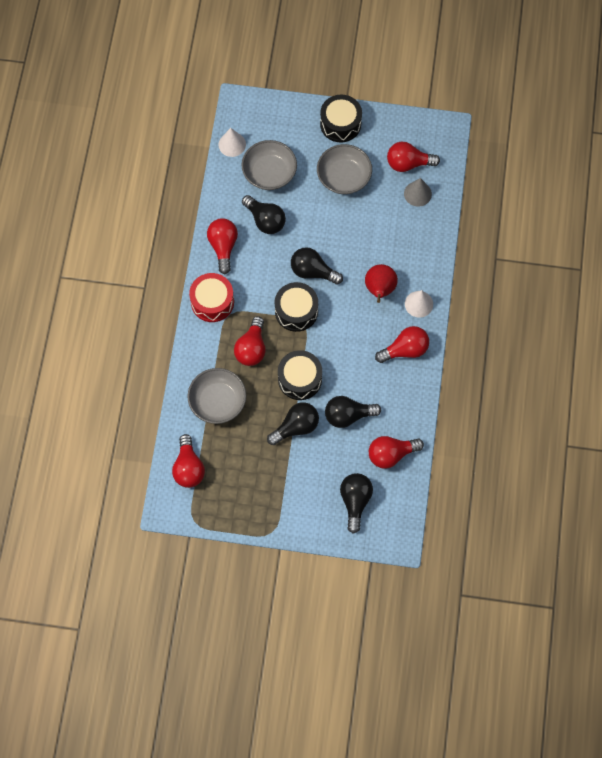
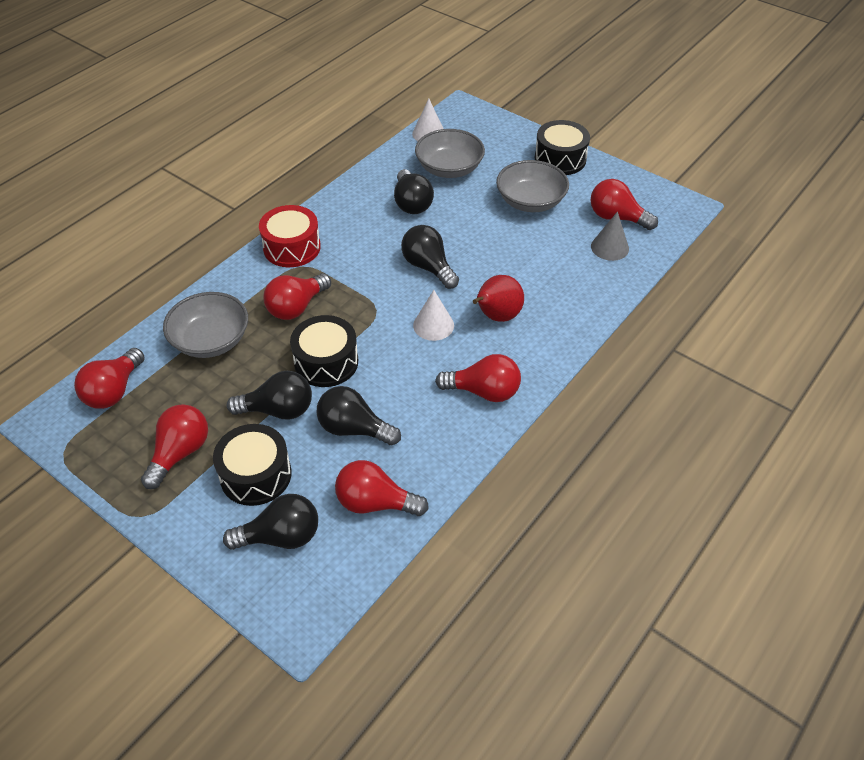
camera: 30 degrees right, 20 degrees down
red light bulb [207,218,238,274] -> red light bulb moved to [141,404,208,489]
black drum [275,282,318,332] -> black drum moved to [213,424,292,506]
black light bulb [340,473,373,534] -> black light bulb turned 45 degrees clockwise [223,494,318,550]
white cone [405,290,433,318] -> white cone moved to [413,290,454,341]

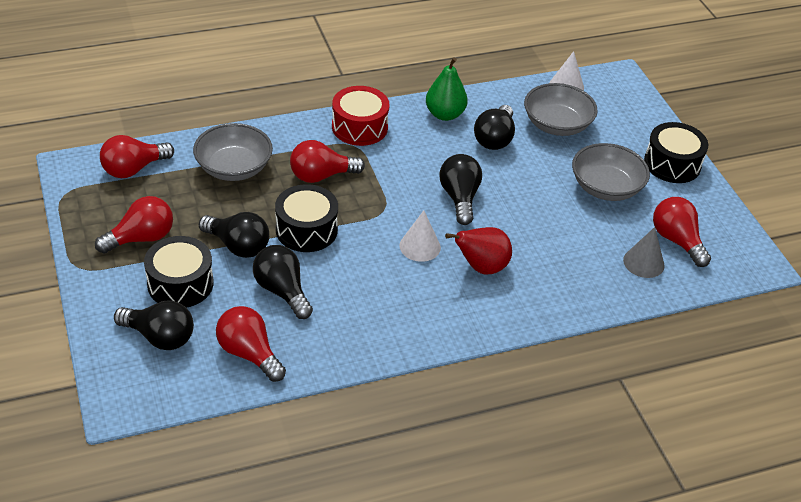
camera: 30 degrees right, 5 degrees down
red light bulb [435,354,521,402] -> none
none -> green pear [426,57,468,121]

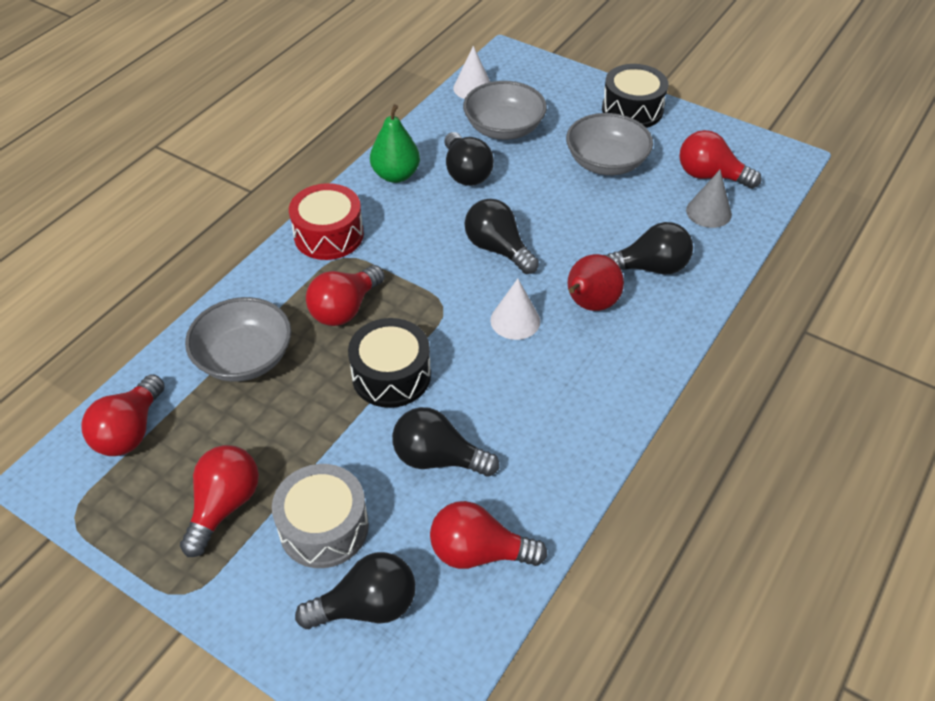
camera: 35 degrees left, 5 degrees up
black drum [144,236,214,308] -> grey drum [272,464,369,568]
black light bulb [199,212,269,258] -> black light bulb moved to [605,222,693,274]

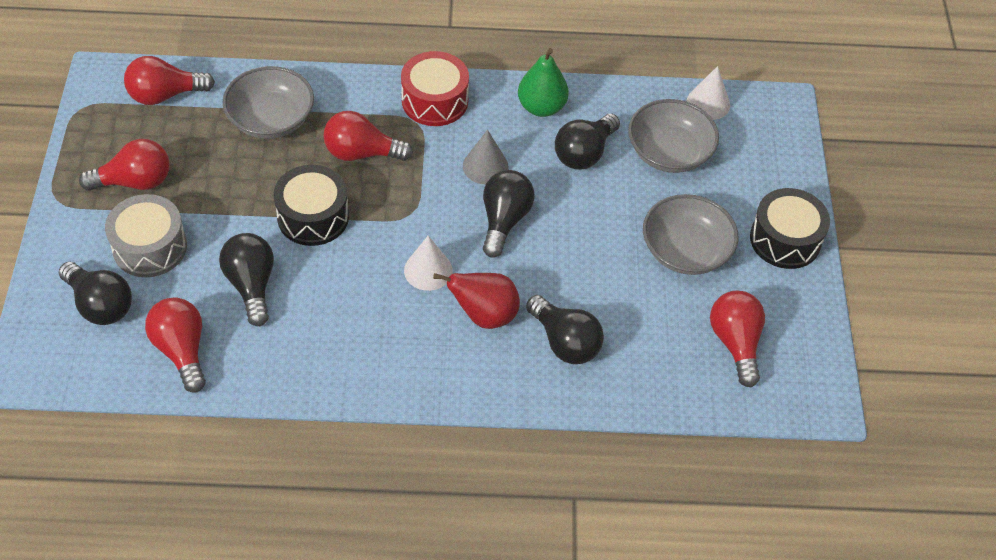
camera: 55 degrees right, 5 degrees up
grey cone [686,170,732,228] -> grey cone moved to [463,130,509,184]

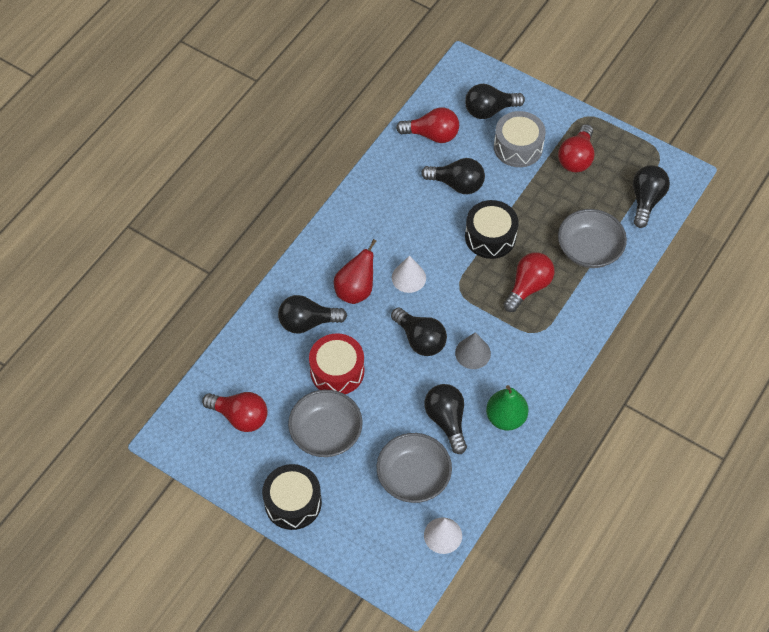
camera: 125 degrees right, 5 degrees up
red light bulb [124,56,215,105] -> black light bulb [633,165,670,228]
red drum [401,51,469,126] -> red drum moved to [309,333,364,394]

